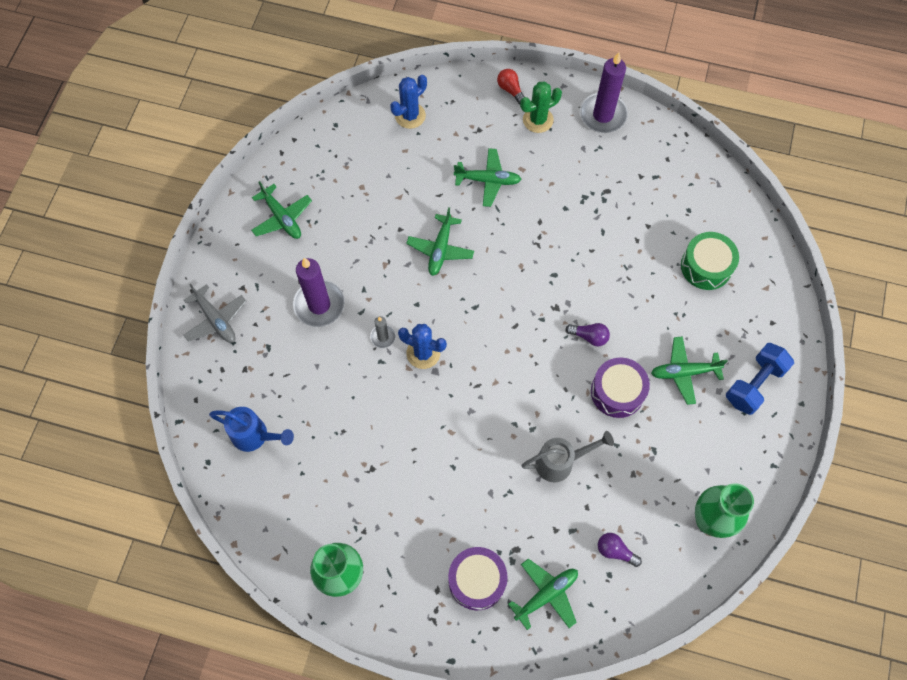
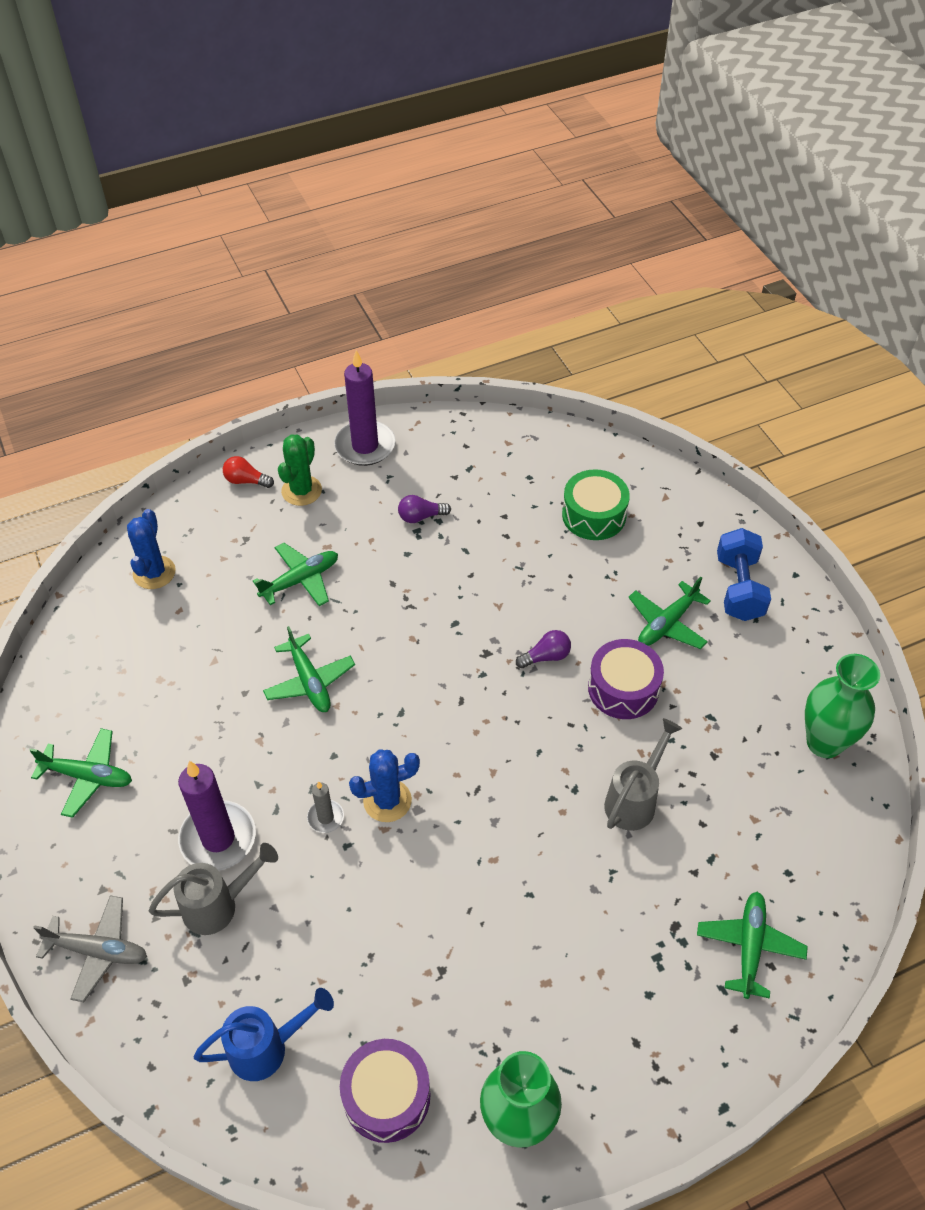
camera: 40 degrees left, 15 degrees down
purple drum [448,547,508,610] -> purple drum moved to [340,1039,430,1143]
purple light bulb [598,533,642,567] -> purple light bulb moved to [398,495,451,523]
none -> grey watering can [148,843,278,935]

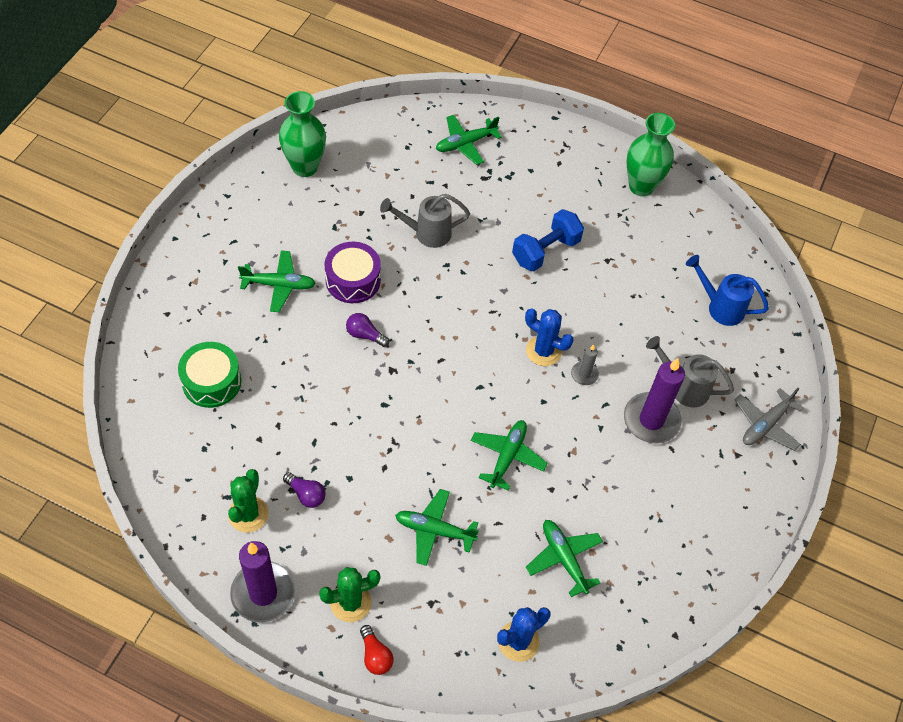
camera: 135 degrees left, 5 degrees up
green plane [29,728,132,818] -> green plane moved to [526,520,603,597]
grey plane [33,895,147,1002] -> grey plane turned 105 degrees counterclockwise [734,388,804,451]
purple drum [340,1039,430,1143] -> none
blue dumbbell [717,528,771,621] -> blue dumbbell moved to [512,209,584,271]
none -> green cactus [228,469,268,533]

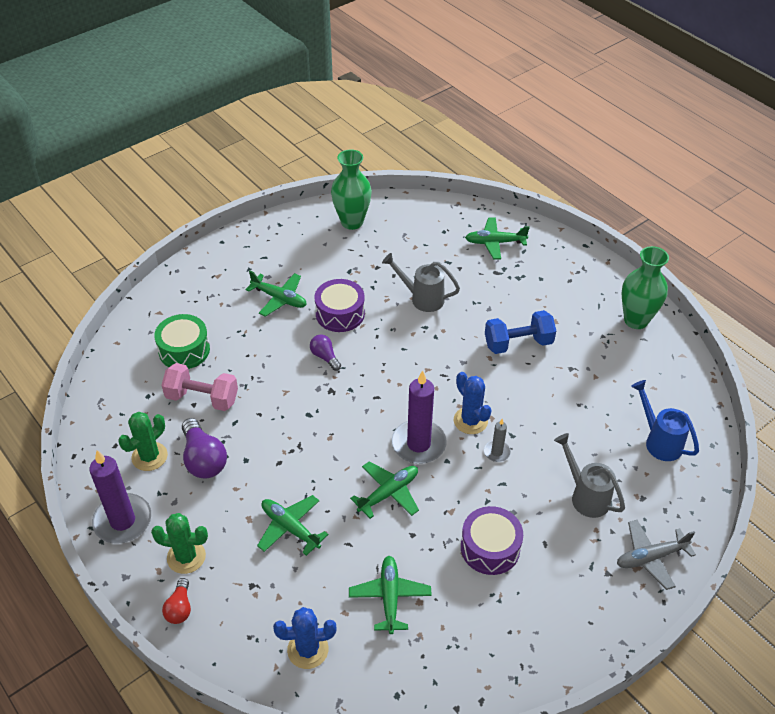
camera: 30 degrees right, 10 degrees down
purple light bulb [283,472,326,508] -> purple light bulb [182,418,227,479], size x1.72
purple candle [624,358,685,444] -> purple candle moved to [392,370,447,464]
none -> pink dumbbell [162,363,238,411]
none -> purple drum [461,506,523,575]

